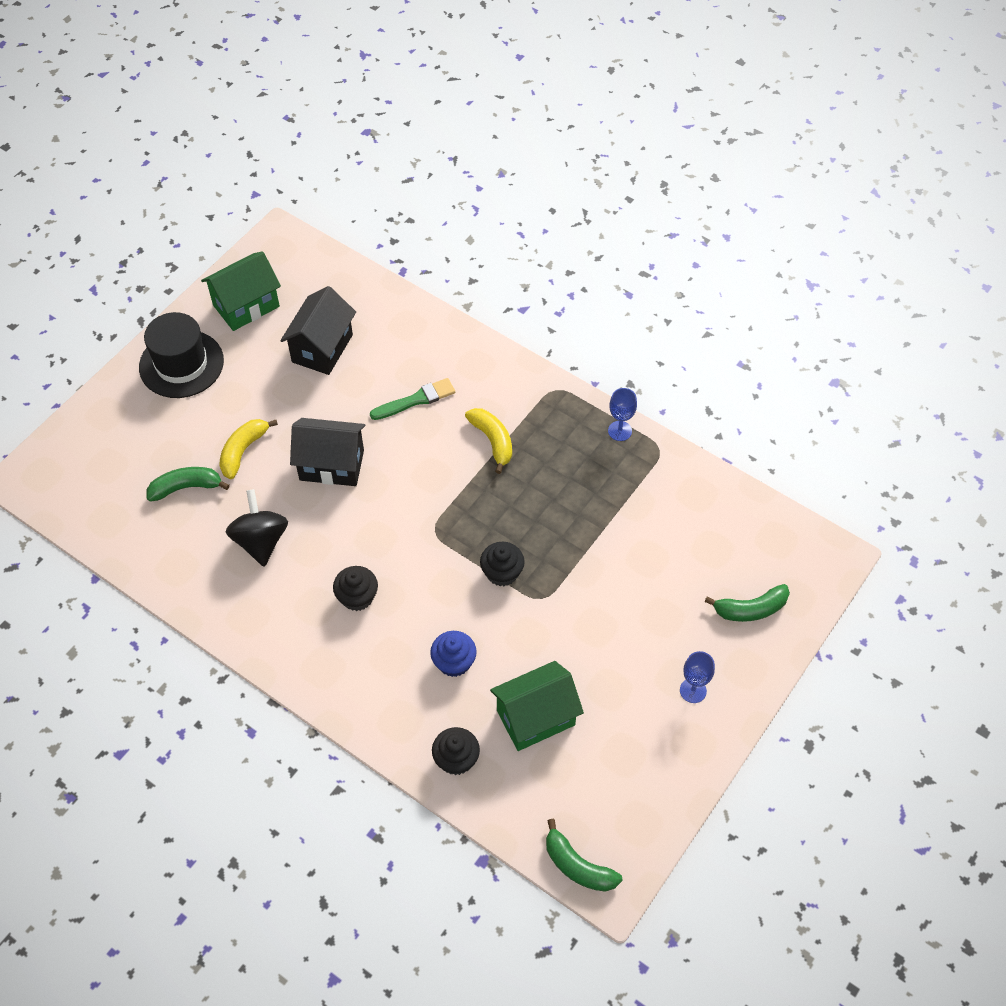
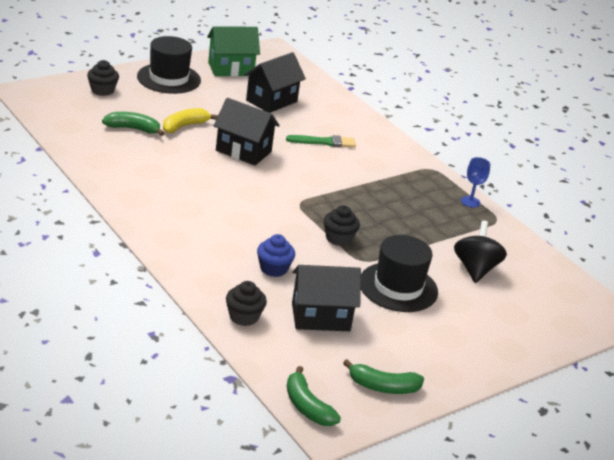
camera: 15 degrees right, 25 degrees down
black spinning top [226,489,288,567] -> black spinning top moved to [454,221,507,283]
black cupcake [333,566,378,611] -> black cupcake moved to [87,60,119,96]
yellow banana [465,408,512,474] -> none
green house [490,661,584,751] -> black house [292,265,361,331]
blue goblet [680,651,715,703] -> none
green banana [704,584,790,622] -> green banana moved to [343,359,424,394]
none -> black hat [361,235,438,312]

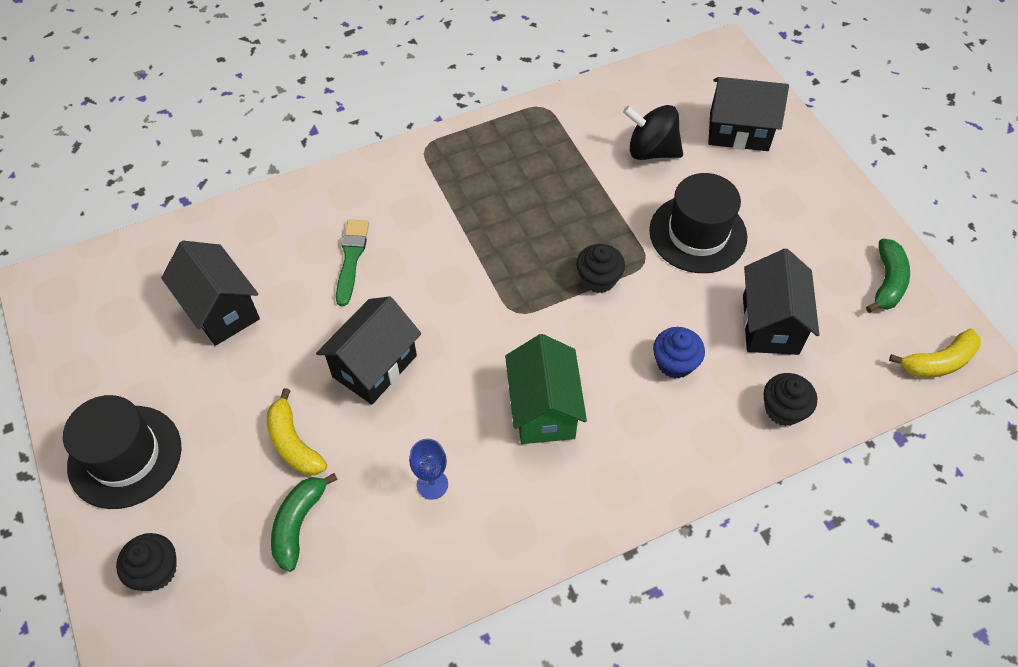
camera: 75 degrees left, 25 degrees up
green house [207,26,260,76] -> green house moved to [505,334,587,444]
green banana [287,366,341,426] -> yellow banana [889,329,981,378]
blue goblet [461,157,490,208] -> blue goblet moved to [409,439,448,500]
none -> black house [708,77,789,151]

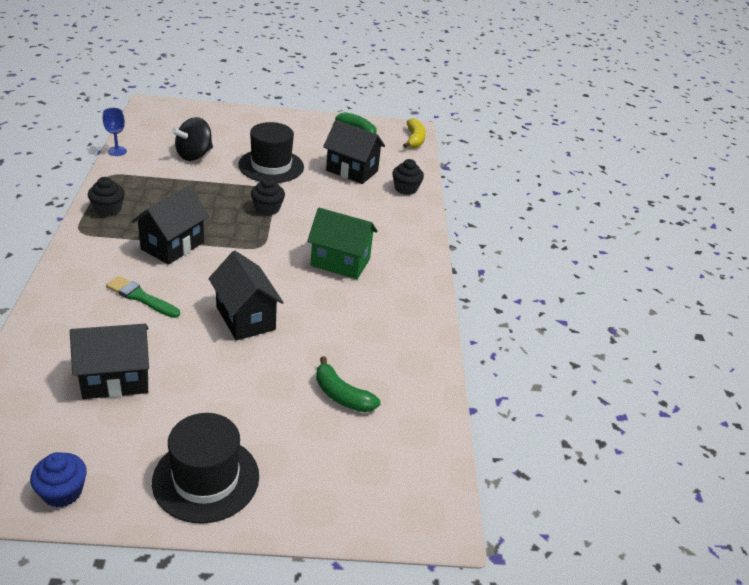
camera: 70 degrees left, 20 degrees down
black cupcake [116,533,177,591] -> black cupcake moved to [88,177,125,216]
yellow banana [267,388,327,475] -> none
blue goblet [409,439,448,500] -> blue goblet moved to [103,108,127,156]
blue cupcake [653,327,705,379] -> blue cupcake moved to [30,452,87,508]
black house [708,77,789,151] -> black house moved to [132,186,209,265]

